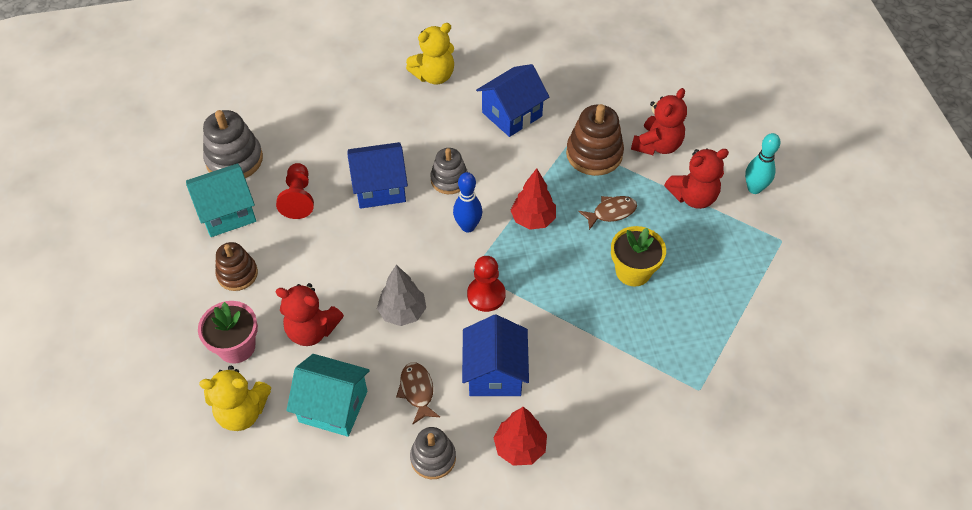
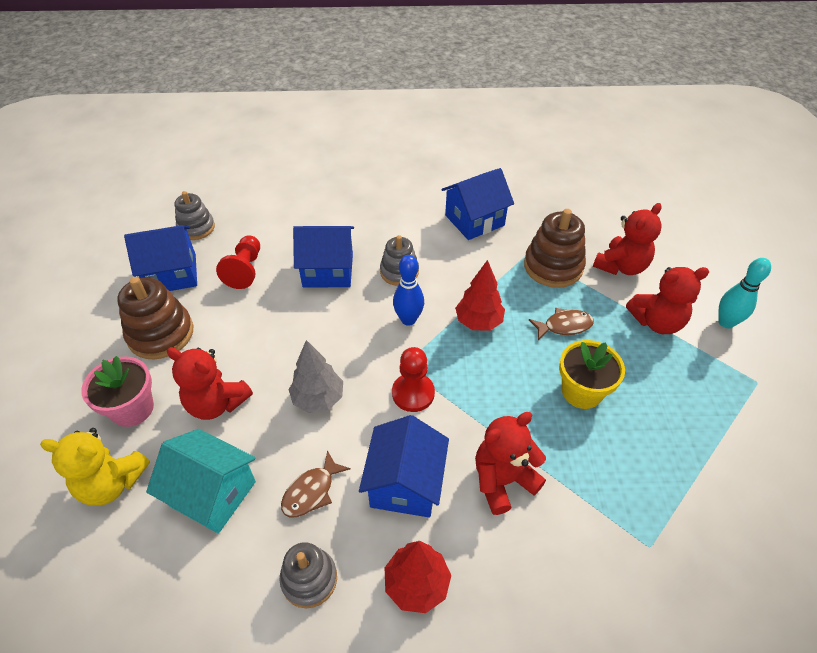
camera: 10 degrees right, 5 degrees down
turquoise house [186,164,256,237] -> blue house [124,225,197,291]
grey stacking toy [203,110,263,178] -> grey stacking toy [175,191,215,240], size x0.66
brown stacking toy [215,242,258,291] -> brown stacking toy [117,277,193,360], size x1.53
brown fish [396,362,440,424] -> brown fish turned 135 degrees counterclockwise [281,450,351,517]
yellow teddy bear [406,23,454,85] -> none
none -> red teddy bear [475,412,546,515]

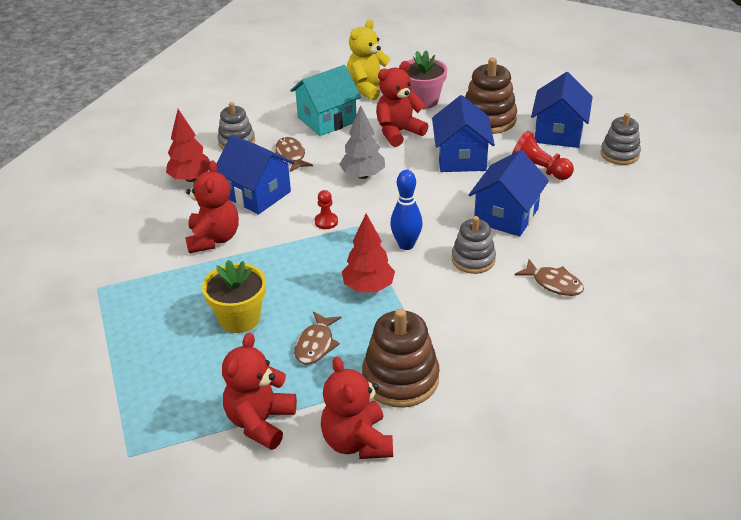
camera: 120 degrees right, 10 degrees down
red pawn [392,347,435,412] -> red pawn [315,190,338,229], size x0.60
blue house [441,168,514,240] -> blue house moved to [432,95,495,172]
turquoise bowling pin [718,258,771,328] -> none
none -> brown fish [515,259,584,296]

